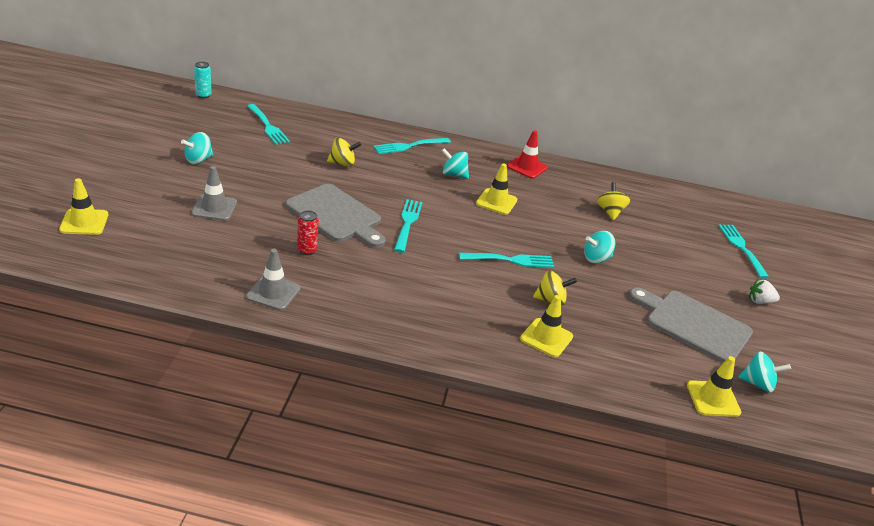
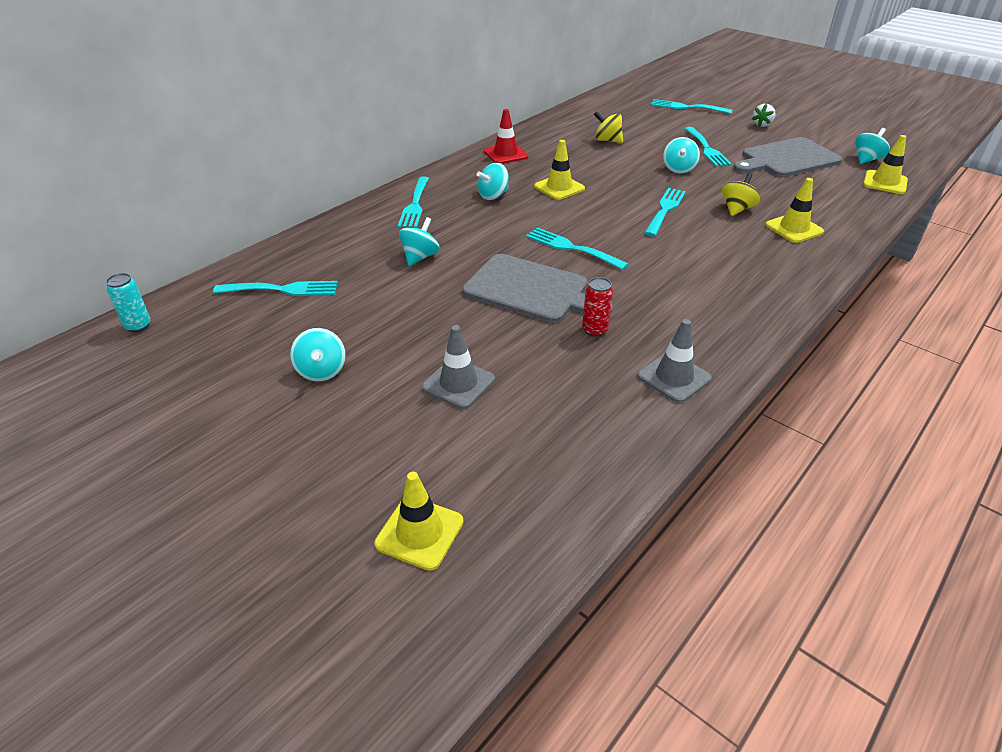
camera: 55 degrees left, 5 degrees up
grey cutting board [286,184,386,248] -> grey cutting board turned 45 degrees clockwise [462,254,613,323]
yellow spinning top [327,138,361,167] -> turquoise spinning top [399,217,440,266]
none -> turquoise fork [685,127,732,167]

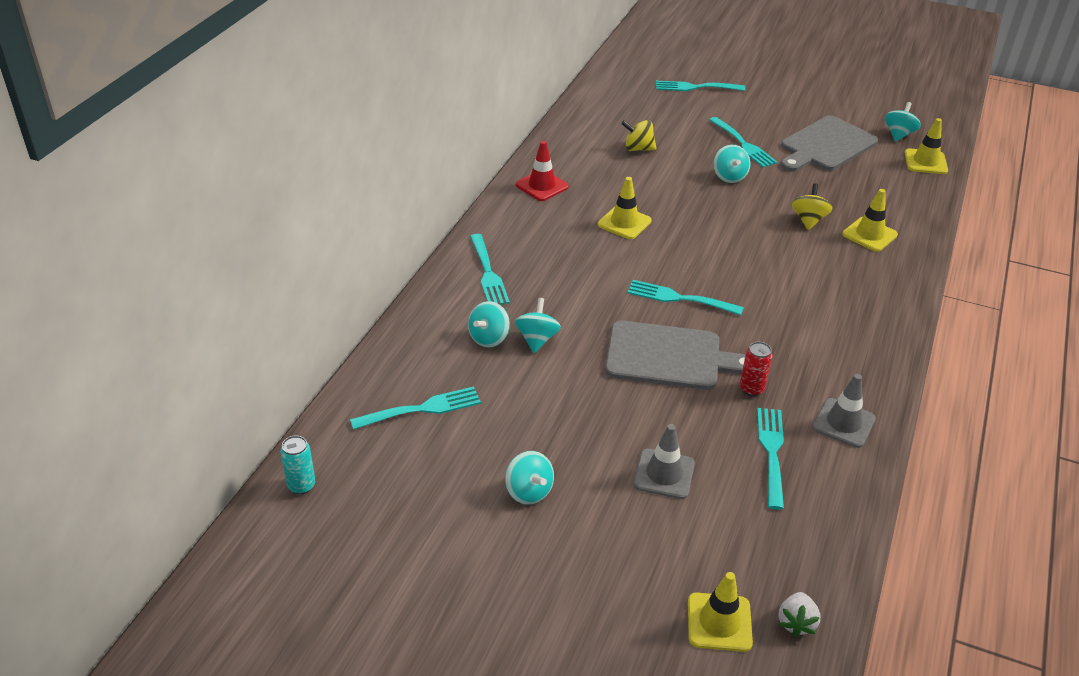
camera: 20 degrees left, 0 degrees up
turquoise spinning top [477,163,509,200] -> turquoise spinning top moved to [468,301,510,348]
turquoise fork [645,188,686,236] -> turquoise fork moved to [757,408,784,510]
white strawberry [752,104,776,127] -> white strawberry moved to [779,592,821,637]

